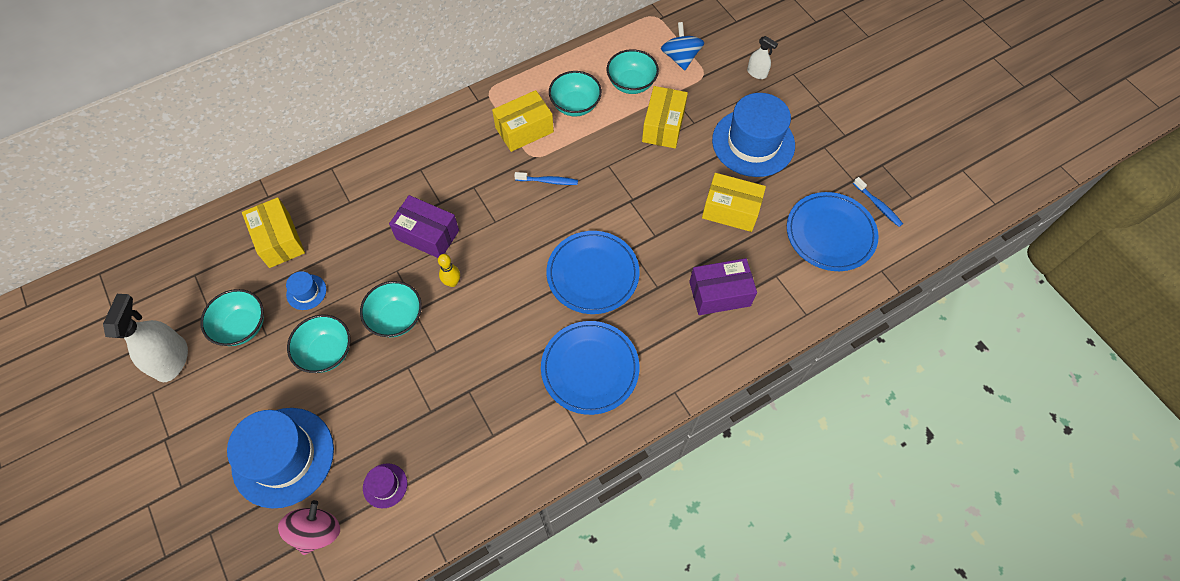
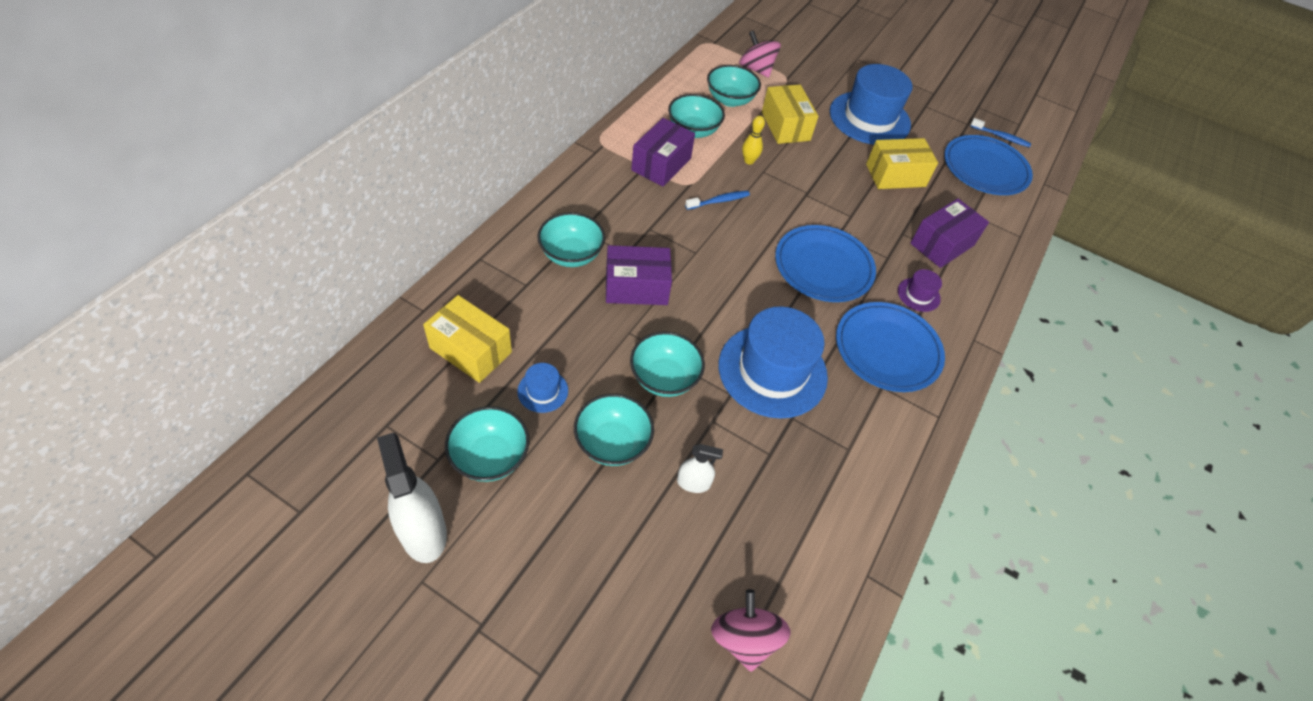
camera: 35 degrees left, 10 degrees down
blue hat [227,408,334,508] -> blue hat moved to [719,307,828,419]
purple hat [363,463,407,509] -> purple hat moved to [898,269,942,312]
yellow bowling pin [438,254,460,287] -> yellow bowling pin moved to [742,116,765,165]
yellow box [492,90,554,152] -> purple box [631,118,695,186]
blue spinning top [661,22,704,70] -> pink spinning top [739,31,781,78]
white spray bottle [747,36,778,79] -> white spray bottle moved to [677,444,723,493]
none -> turquoise bowl [537,212,605,267]

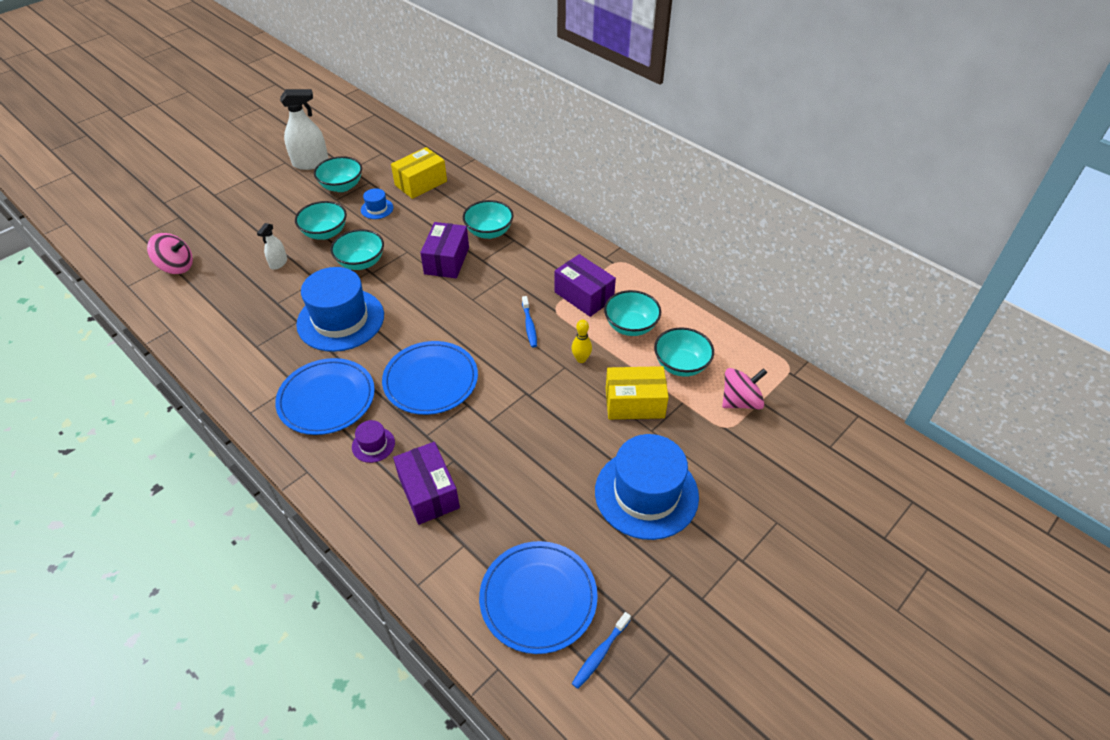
camera: 110 degrees right, 5 degrees down
yellow box [866,138,938,189] -> none

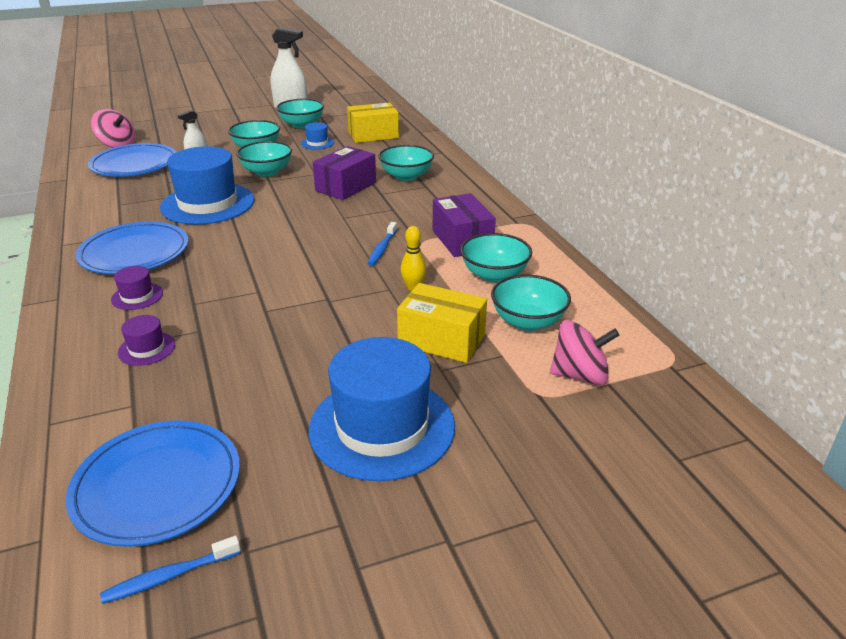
camera: 25 degrees right, 15 degrees down
blue plate [382,341,478,415] -> blue plate moved to [88,143,176,177]
purple box [393,442,460,525] -> purple hat [118,315,175,366]

